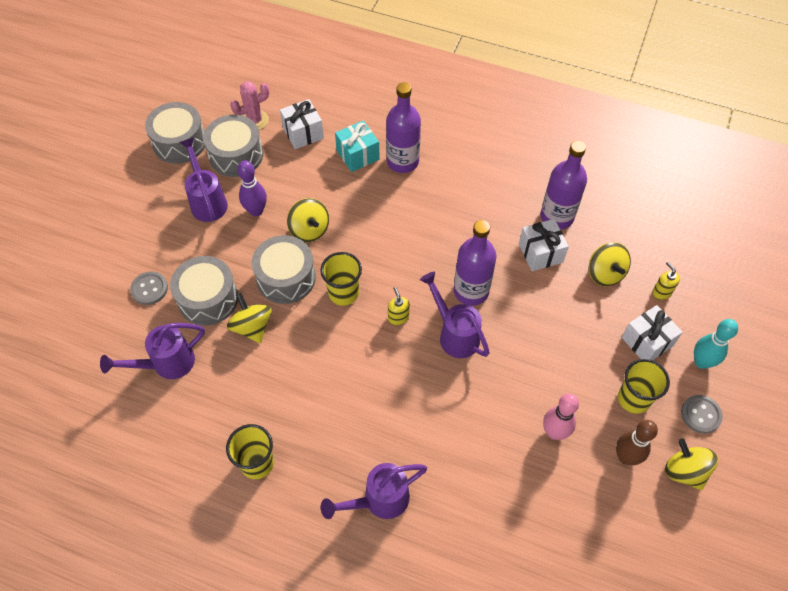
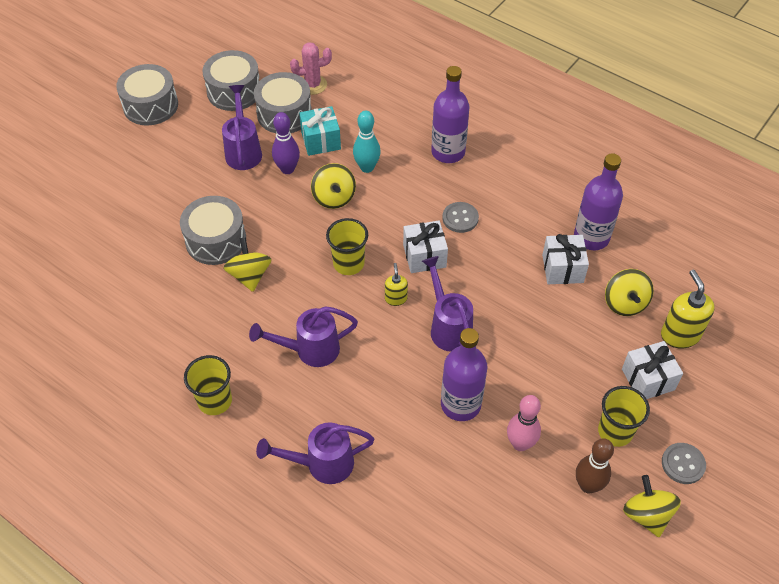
camera: 15 degrees right, 5 degrees down
purple watering can [100,323,205,379] -> purple watering can moved to [249,306,358,367]
grey button [130,271,168,305] -> grey button moved to [442,202,479,233]
grey drum [252,235,316,304] -> grey drum moved to [116,64,178,125]
white gift [280,99,324,149] -> white gift moved to [403,221,448,273]
turquoise gift [335,120,380,172] -> turquoise gift moved to [299,106,341,156]
purple bottle [454,220,497,306] -> purple bottle moved to [441,328,488,421]
yellow soap dispenser [652,262,680,300] -> yellow soap dispenser [661,270,715,349], size x1.79
turquoise bowling pin [694,319,738,369] -> turquoise bowling pin moved to [353,111,381,173]

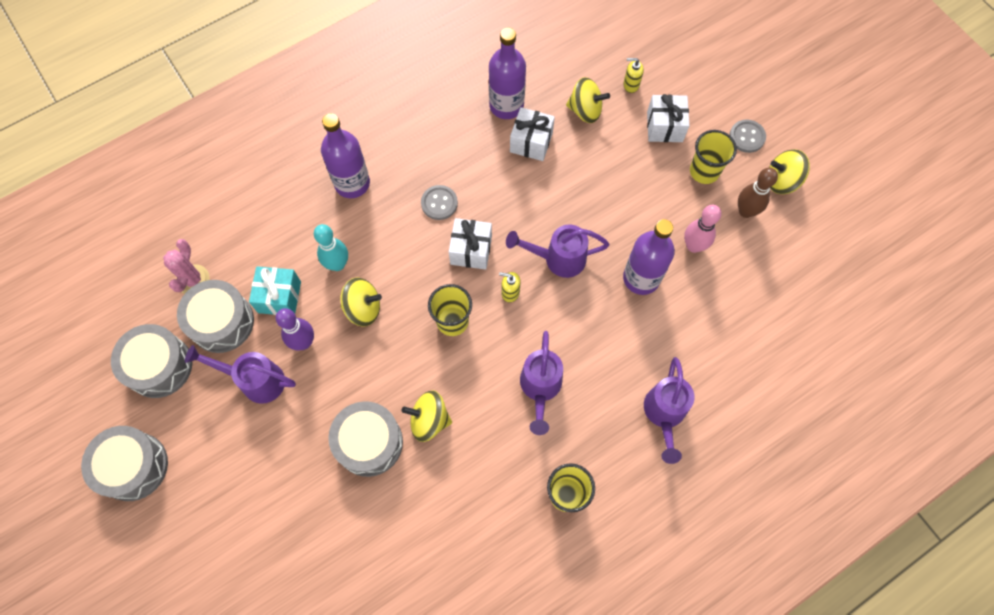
camera: 70 degrees left, 15 degrees up
yellow soap dispenser [661,270,715,349] -> yellow soap dispenser [623,58,644,93], size x0.56

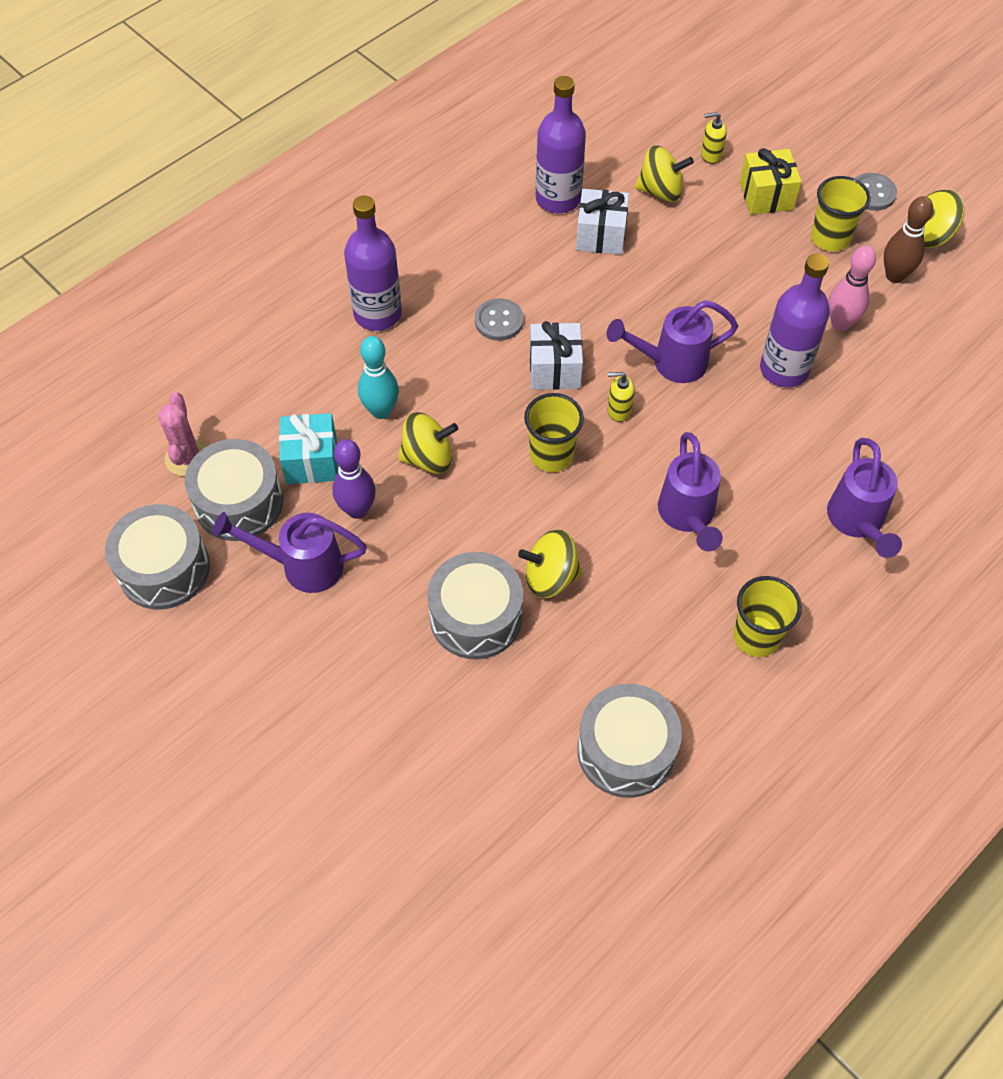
camera: 10 degrees left, 10 degrees down
grey drum [81,426,168,501] -> grey drum moved to [577,684,682,798]
white gift [647,94,689,142] -> yellow gift [740,148,802,215]

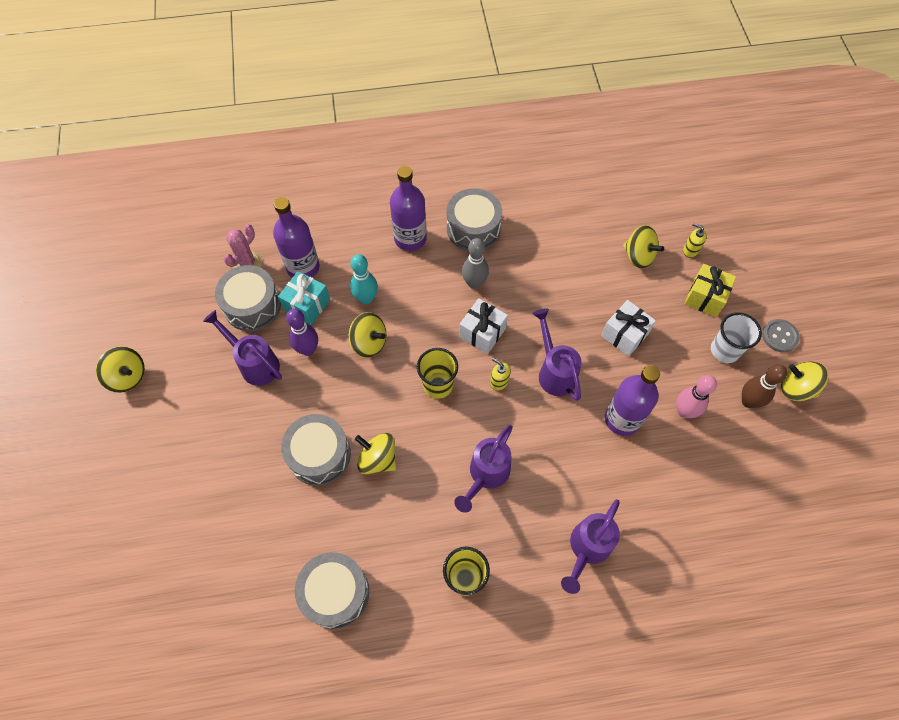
camera: 35 degrees right, 5 degrees up
grey drum [105,504,210,610] -> grey drum moved to [447,188,502,251]
grey button [475,298,524,341] -> grey bowling pin [462,238,489,289]
purple bottle [536,76,586,213] -> purple bottle moved to [273,197,319,278]
white gift [576,189,629,255] -> white gift moved to [601,300,656,356]
purple watering can [607,300,738,383] -> purple watering can turned 45 degrees clockwise [533,308,582,401]
yellow cup [811,176,871,252] -> white cup [711,312,762,363]
none -> yellow spinning top [96,346,145,393]

